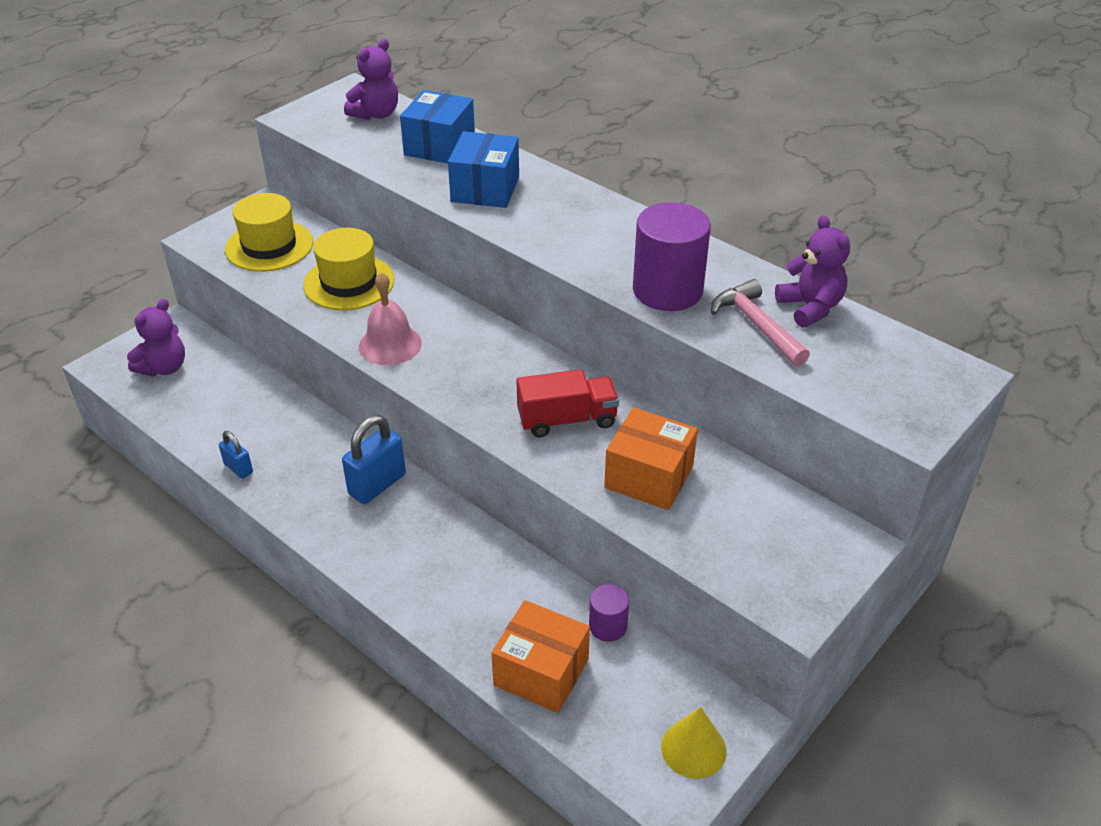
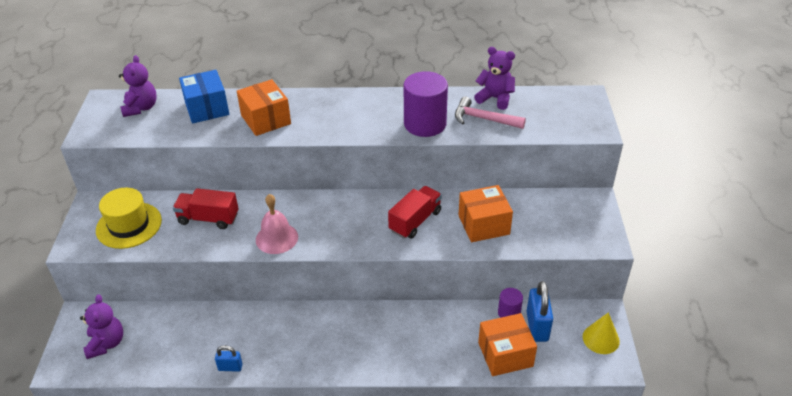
camera: 40 degrees left, 0 degrees up
yellow hat [303,228,395,310] -> red truck [173,188,239,229]
blue padlock [342,415,406,504] -> blue padlock moved to [527,281,553,342]
blue box [448,131,519,208] -> orange box [237,79,291,136]

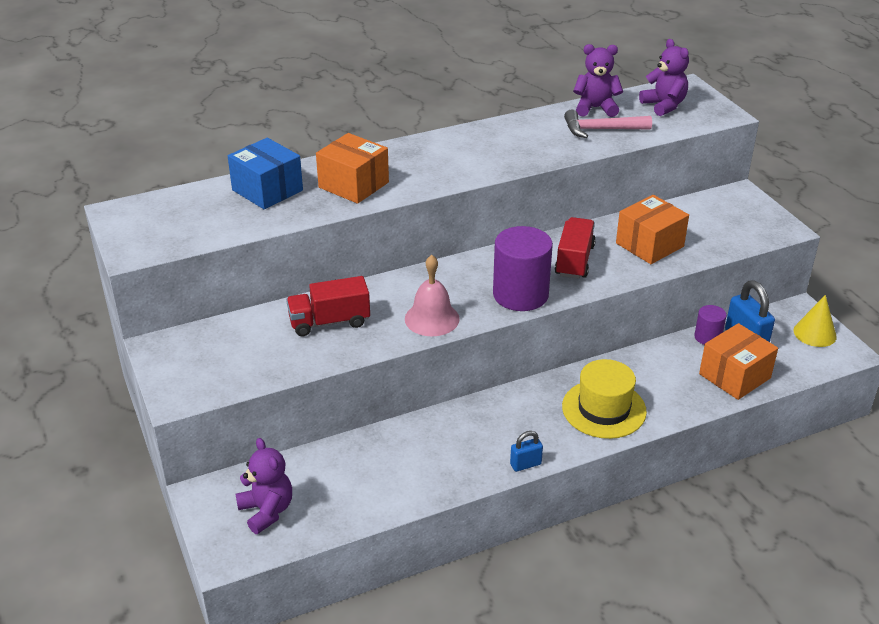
camera: 25 degrees left, 5 degrees down
yellow hat [96,188,162,249] -> yellow hat moved to [562,359,647,439]
purple teddy bear [119,55,157,117] -> purple teddy bear moved to [639,39,689,116]
blue padlock [215,345,243,372] -> blue padlock moved to [510,431,543,472]
purple cylinder [404,71,448,137] -> purple cylinder moved to [493,226,553,311]

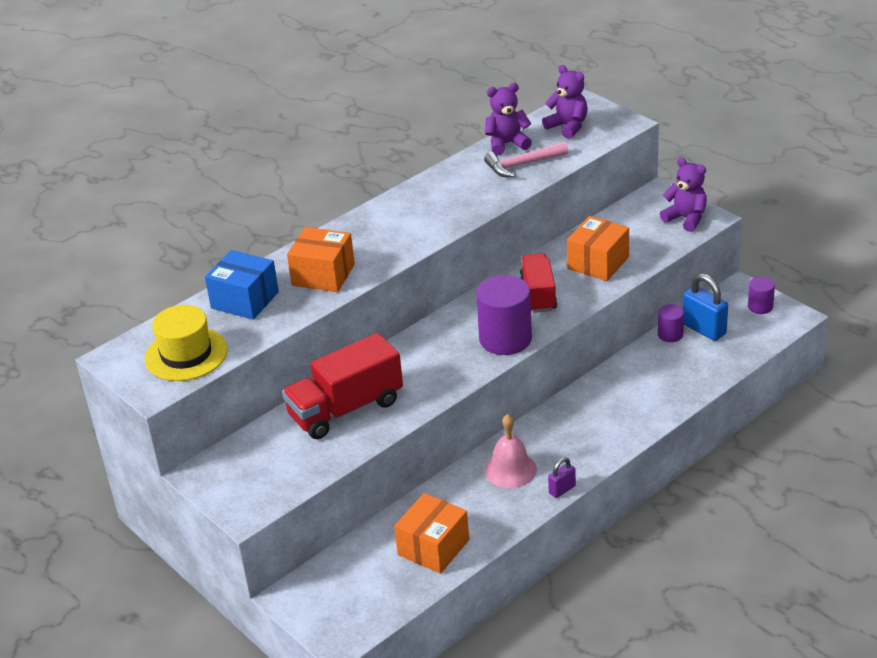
camera: 15 degrees left, 0 degrees up
purple teddy bear [236,438,292,534] -> purple teddy bear moved to [660,157,707,232]
red truck [286,276,370,336] -> red truck [282,333,403,439], size x1.51
pink bell [405,255,460,336] -> pink bell moved to [485,414,537,488]
blue padlock [510,431,543,472] -> purple padlock [548,457,576,498]
yellow hat [562,359,647,439] -> yellow hat moved to [145,305,228,381]
orange box [699,323,778,400] -> orange box moved to [394,493,469,574]
yellow cone [794,295,837,347] -> purple cylinder [748,277,775,314]

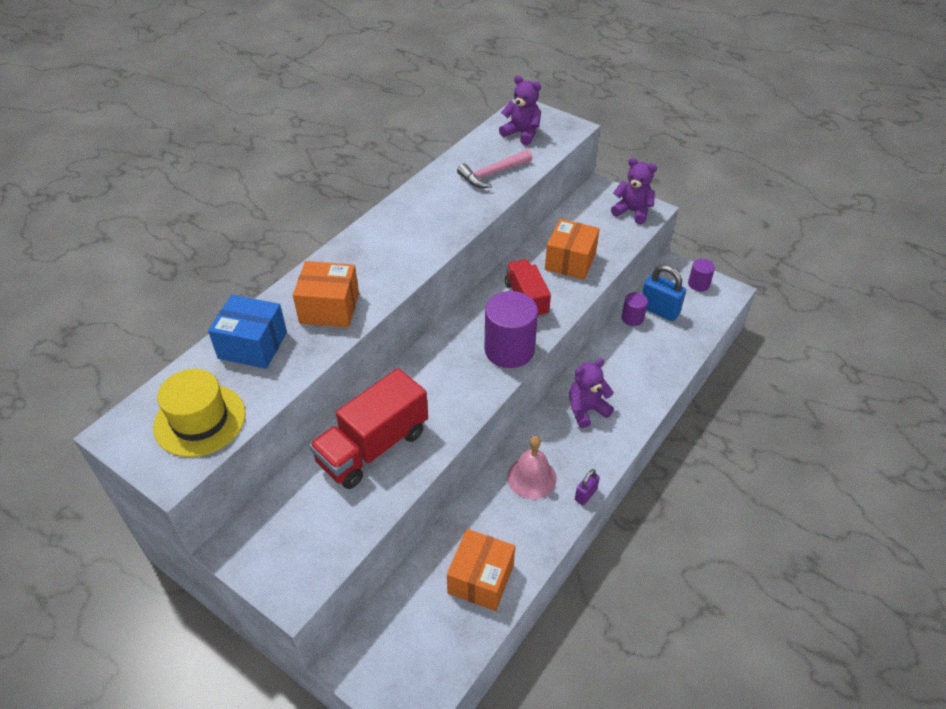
camera: 15 degrees left, 10 degrees up
purple teddy bear [485,83,532,156] -> purple teddy bear moved to [569,359,614,428]

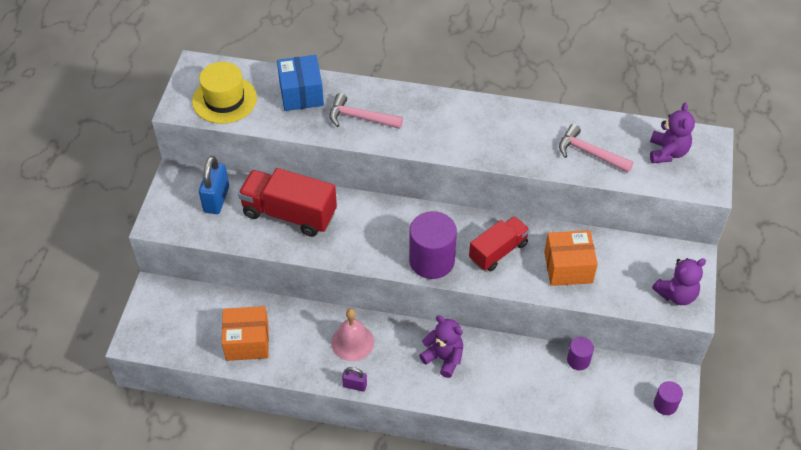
camera: 65 degrees right, 5 degrees up
orange box [293,261,359,327] -> pink hammer [330,93,403,129]
purple teddy bear [611,158,657,224] -> purple teddy bear turned 60 degrees clockwise [652,258,706,305]
blue padlock [642,265,686,321] -> blue padlock moved to [199,156,229,214]

